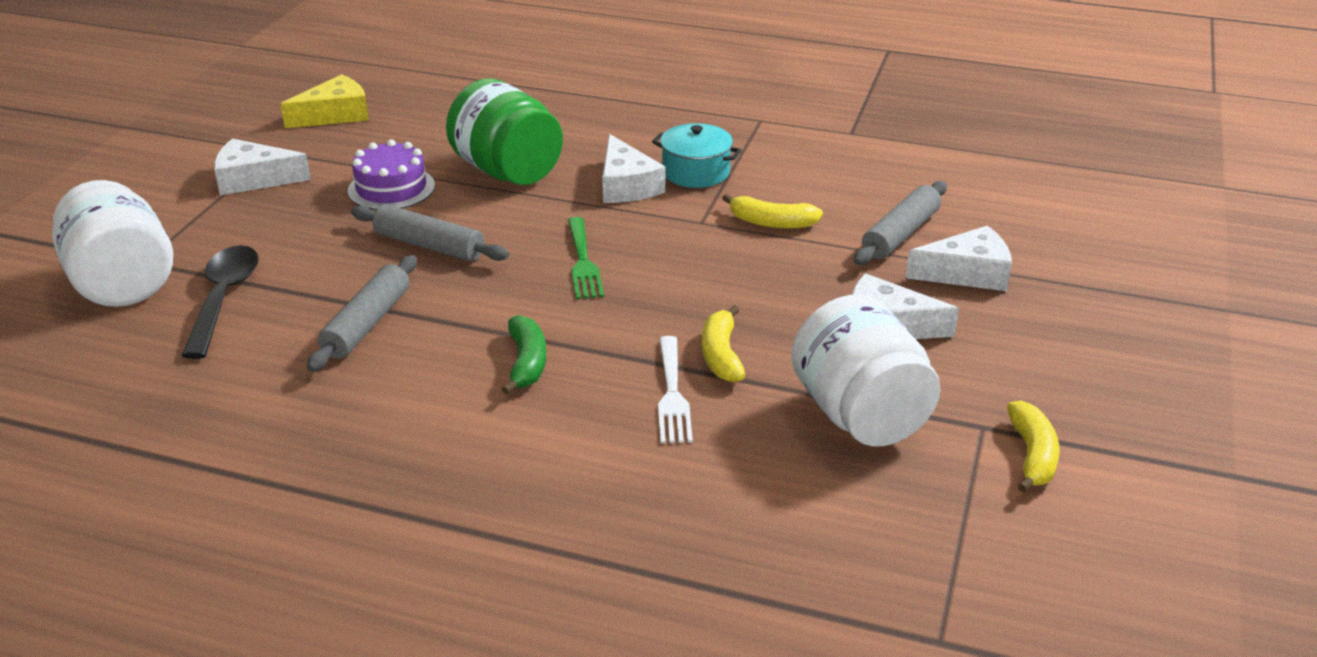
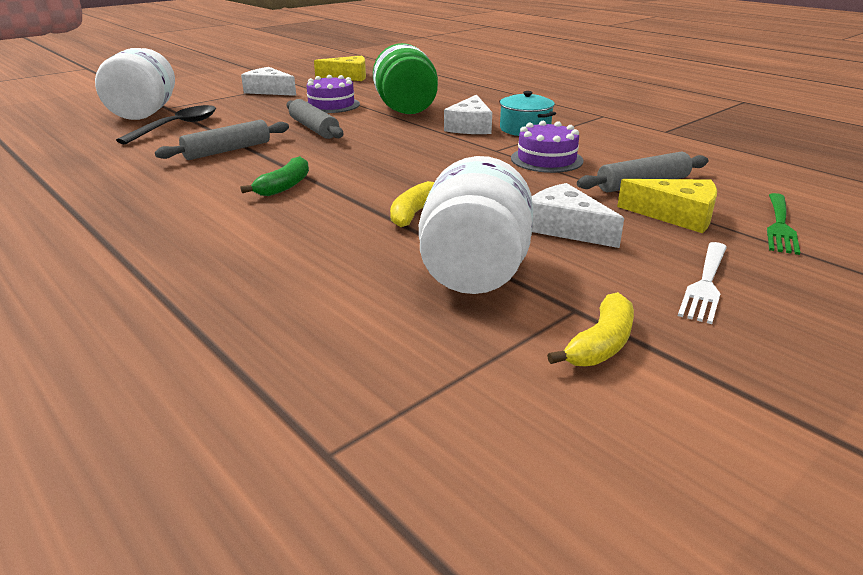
camera: 30 degrees right, 5 degrees down
green fork [568,217,604,299] -> green fork moved to [767,193,800,255]
white fork [658,336,693,443] -> white fork moved to [678,242,727,324]
yellow banana [722,194,823,229] -> purple cake [511,121,583,173]
white cheese [906,225,1012,291] -> yellow cheese [617,179,717,233]

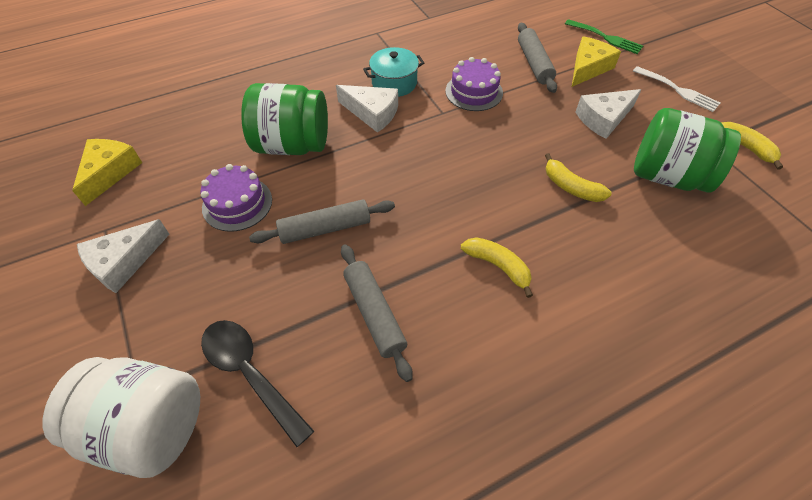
camera: 75 degrees left, 25 degrees up
green banana [240,156,309,196] -> yellow banana [461,237,533,298]
white jar [419,156,533,294] -> green jar [634,108,741,193]

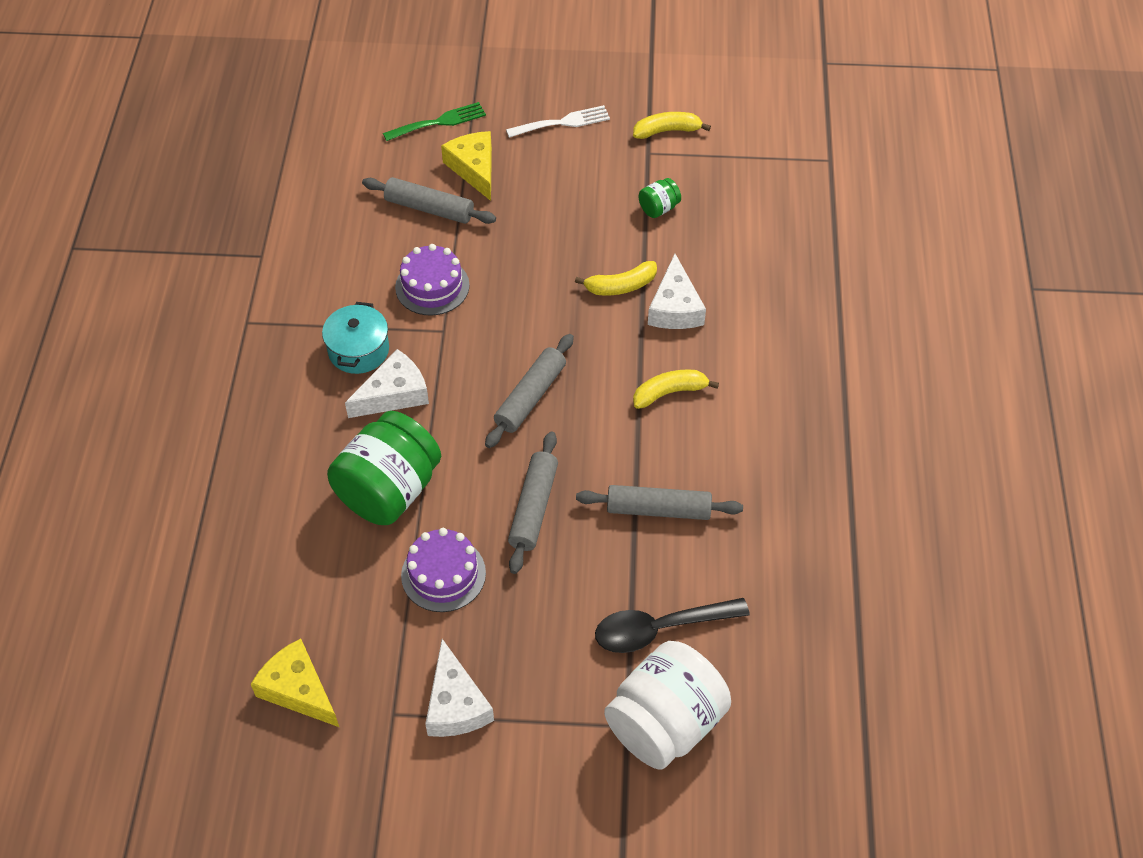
camera: 60 degrees left, 0 degrees up
white cheese [575,89,642,139] -> white cheese moved to [648,254,706,329]
green jar [634,108,741,193] -> green jar [638,178,681,218], size x0.43
none -> grey rolling pin [485,334,574,448]

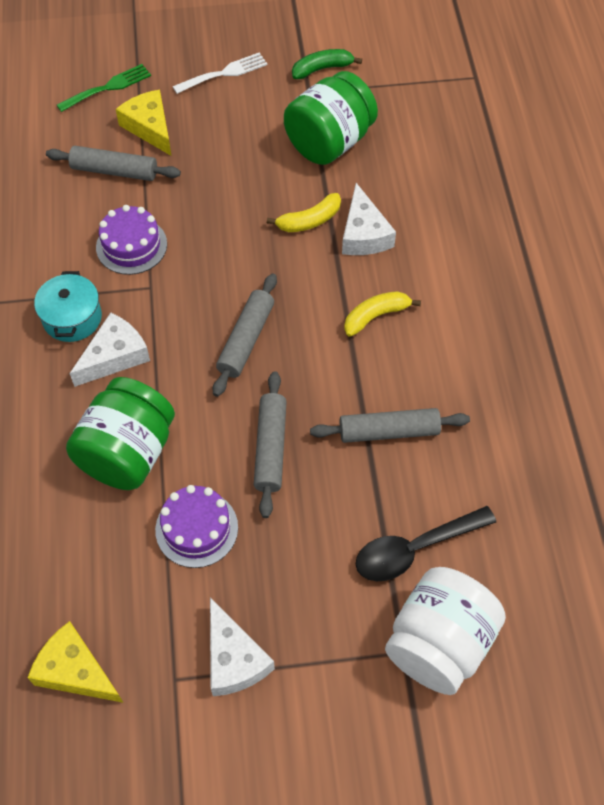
camera: 10 degrees left, 5 degrees up
yellow banana [633,112,711,139] -> green banana [292,49,362,79]
green jar [638,178,681,218] -> green jar [284,71,378,165], size x2.31

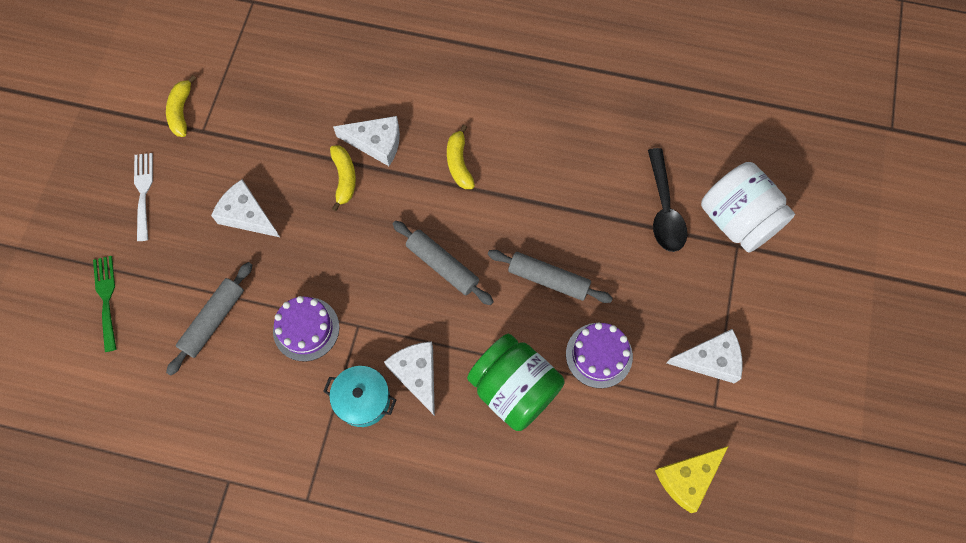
camera: 70 degrees left, 10 degrees up
yellow cheese [116,90,171,156] -> none
green jar [284,71,378,165] -> none
green banana [292,49,362,79] -> yellow banana [166,75,196,137]
grey rolling pin [310,408,470,443] -> none
none -> white cheese [211,179,280,237]

